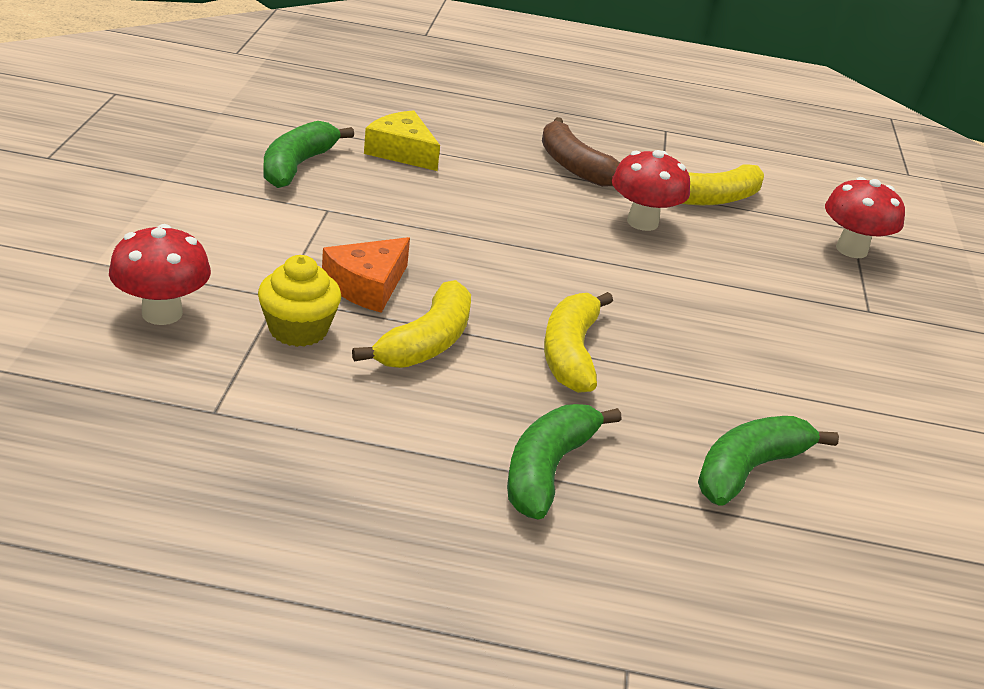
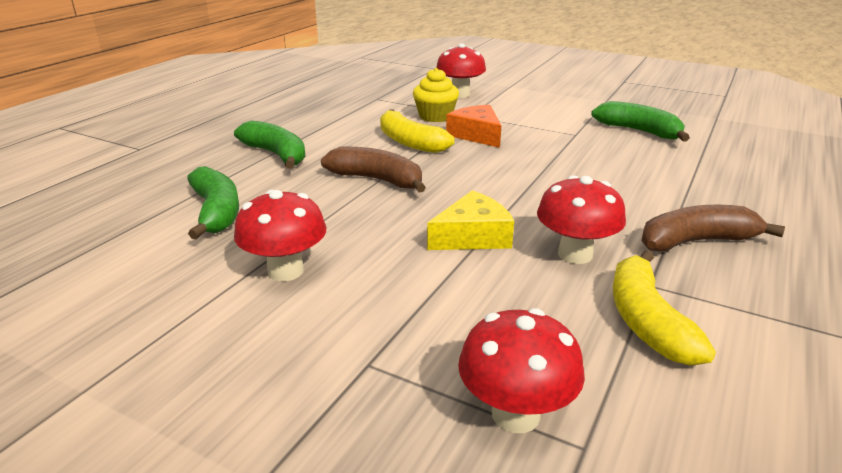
camera: 115 degrees right, 5 degrees down
yellow cheese [364,110,440,171] -> yellow cheese moved to [427,190,514,250]
yellow banana [544,292,613,393] -> brown banana [321,147,426,193]
none -> red mushroom [234,190,326,281]

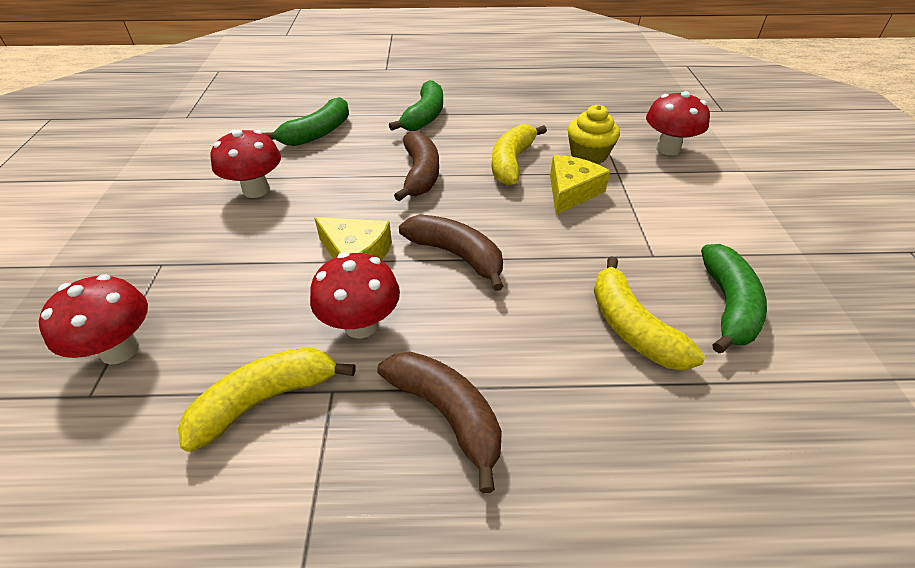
camera: 60 degrees right, 15 degrees up
orange cheese [446,105,501,148] -> yellow cheese [550,155,610,215]
none -> brown banana [399,215,504,291]
none -> yellow banana [594,256,705,370]

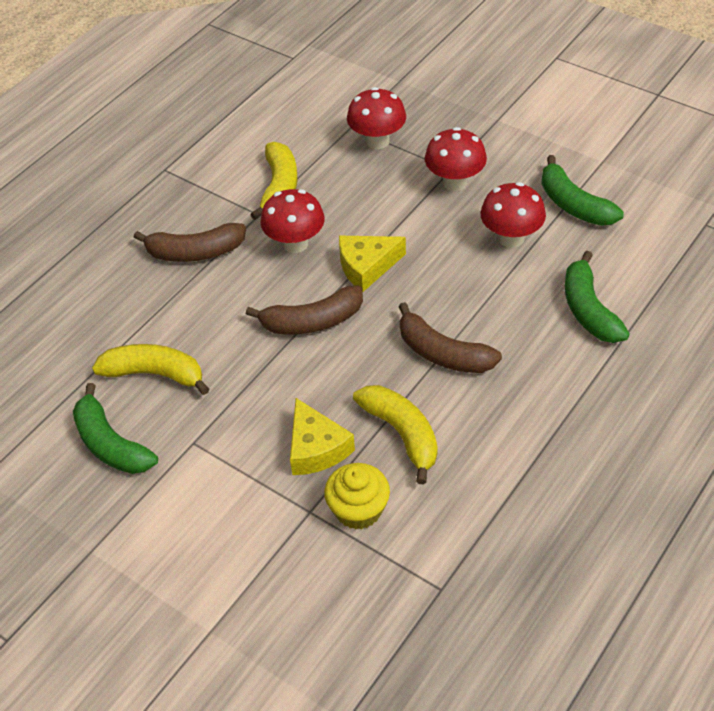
camera: 130 degrees right, 5 degrees up
green banana [389,80,443,131] -> green banana moved to [541,155,624,226]
red mushroom [646,91,710,155] -> red mushroom moved to [425,127,487,191]

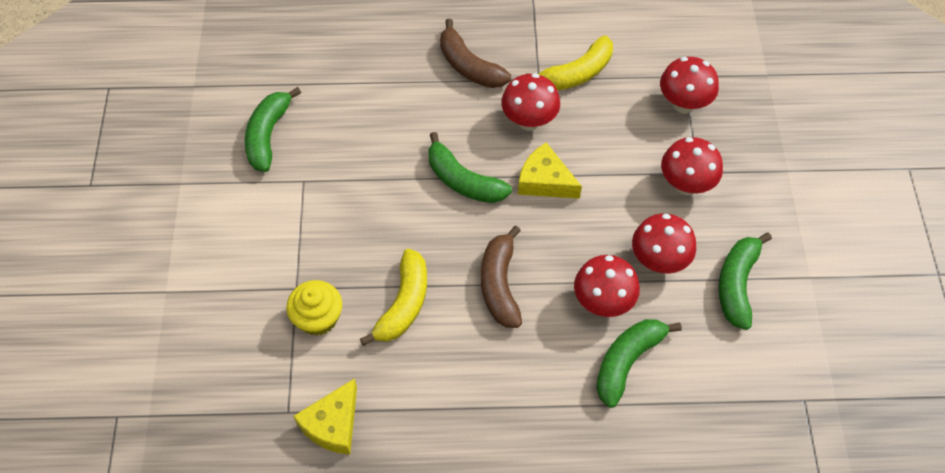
camera: 50 degrees right, 10 degrees up
yellow banana [92,344,209,395] -> none
brown banana [246,285,363,334] -> green banana [428,132,512,203]
yellow cheese [290,398,355,475] -> yellow cheese moved to [293,378,357,454]
none -> red mushroom [574,255,640,317]

